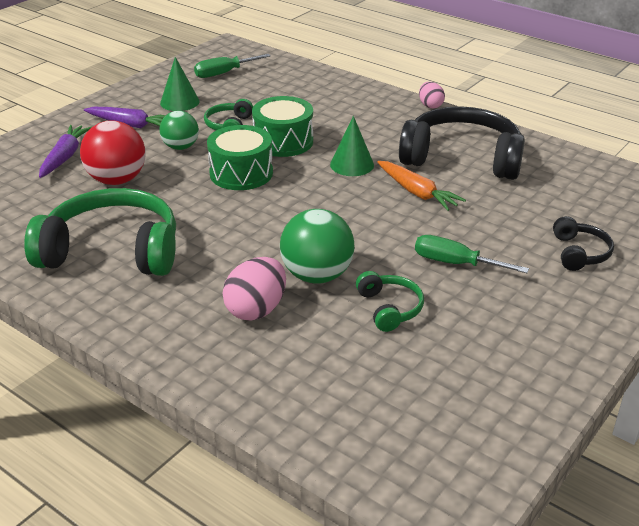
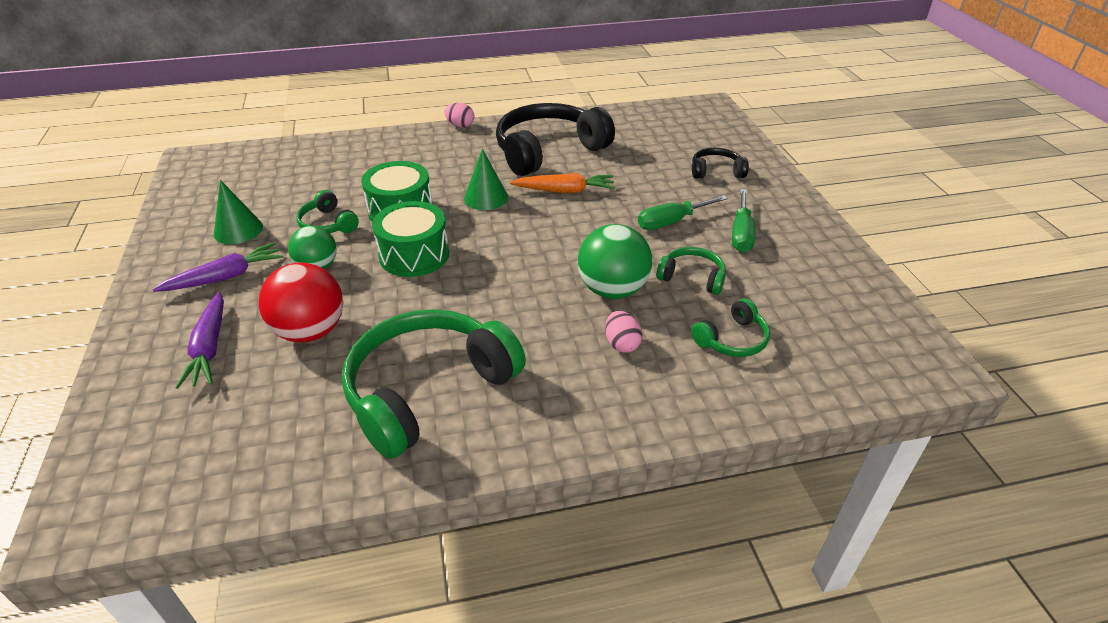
camera: 50 degrees left, 5 degrees up
purple carrot [39,125,92,178] -> purple carrot turned 150 degrees counterclockwise [175,292,224,389]
green screwdriver [194,54,271,78] -> green screwdriver moved to [732,189,756,252]
pink egg [222,257,286,321] -> pink egg [605,311,642,353], size x0.61
black headphones [553,216,614,271] -> black headphones turned 45 degrees counterclockwise [692,148,749,179]
none -> green headphones [691,298,770,357]

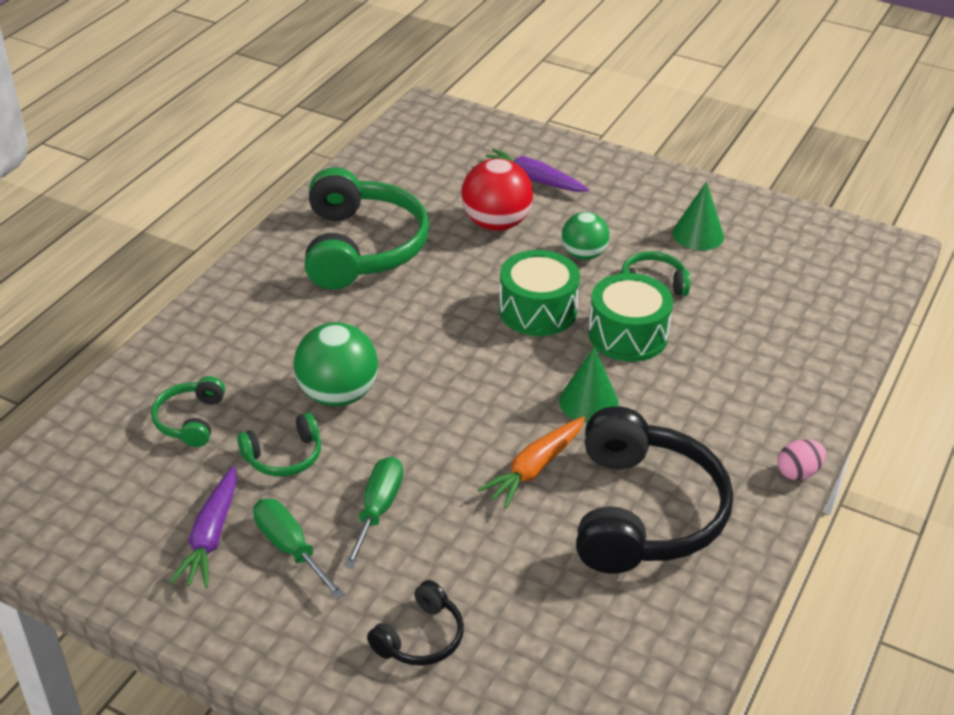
camera: 130 degrees right, 0 degrees up
purple carrot [152,242,283,292] -> purple carrot moved to [169,466,237,588]
pink egg [605,311,642,353] -> none

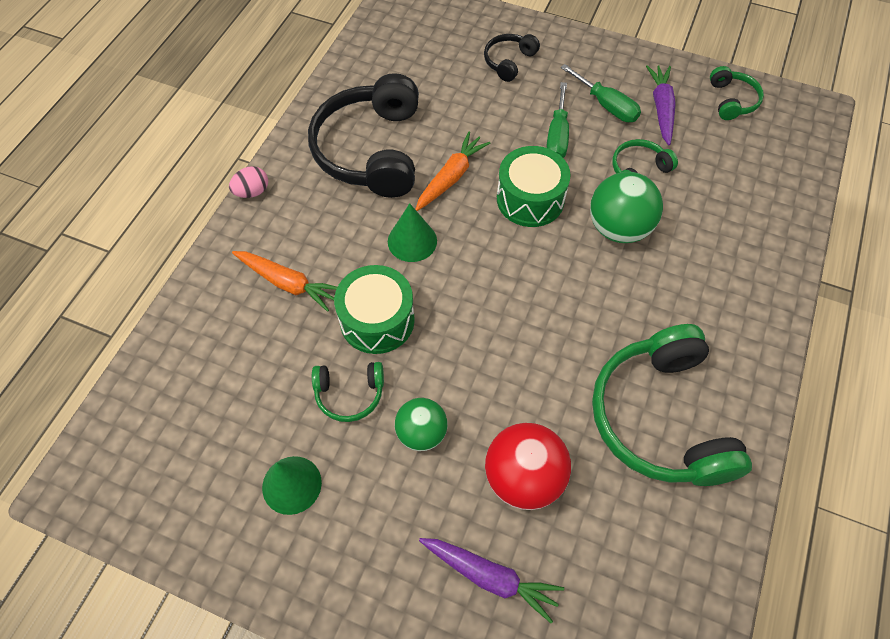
camera: 175 degrees right, 20 degrees up
green headphones [151,376,225,447] -> green headphones moved to [710,66,764,120]
green drum [499,250,580,336] -> green drum moved to [497,146,571,227]
none -> orange carrot [232,251,337,312]

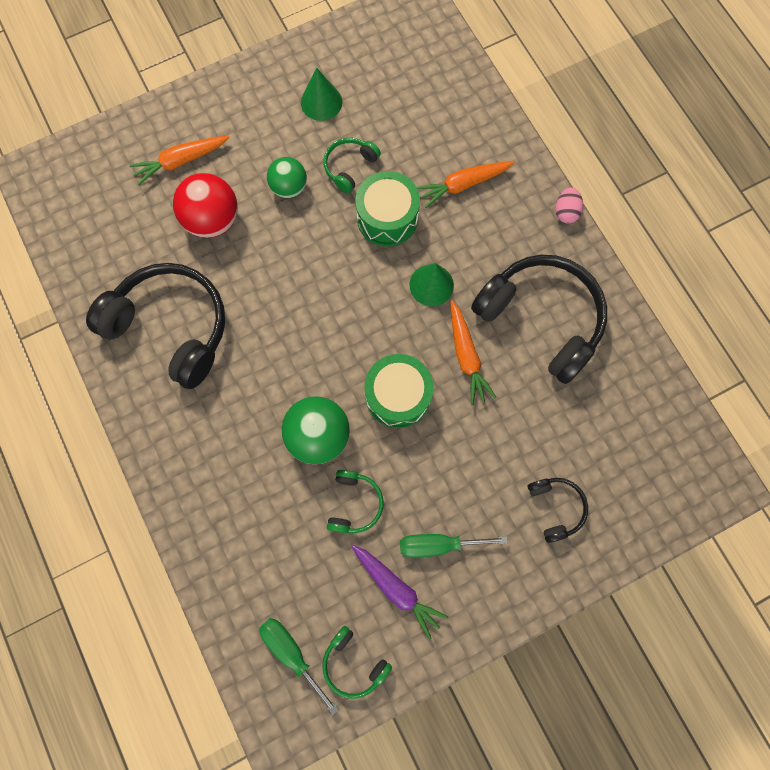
camera: 130 degrees right, 15 degrees up
purple carrot [419,538,564,623] -> orange carrot [129,136,230,185]
green screwdriver [546,82,569,158] -> green screwdriver moved to [259,618,339,715]
green headphones [592,324,752,486] -> black headphones [86,263,225,389]

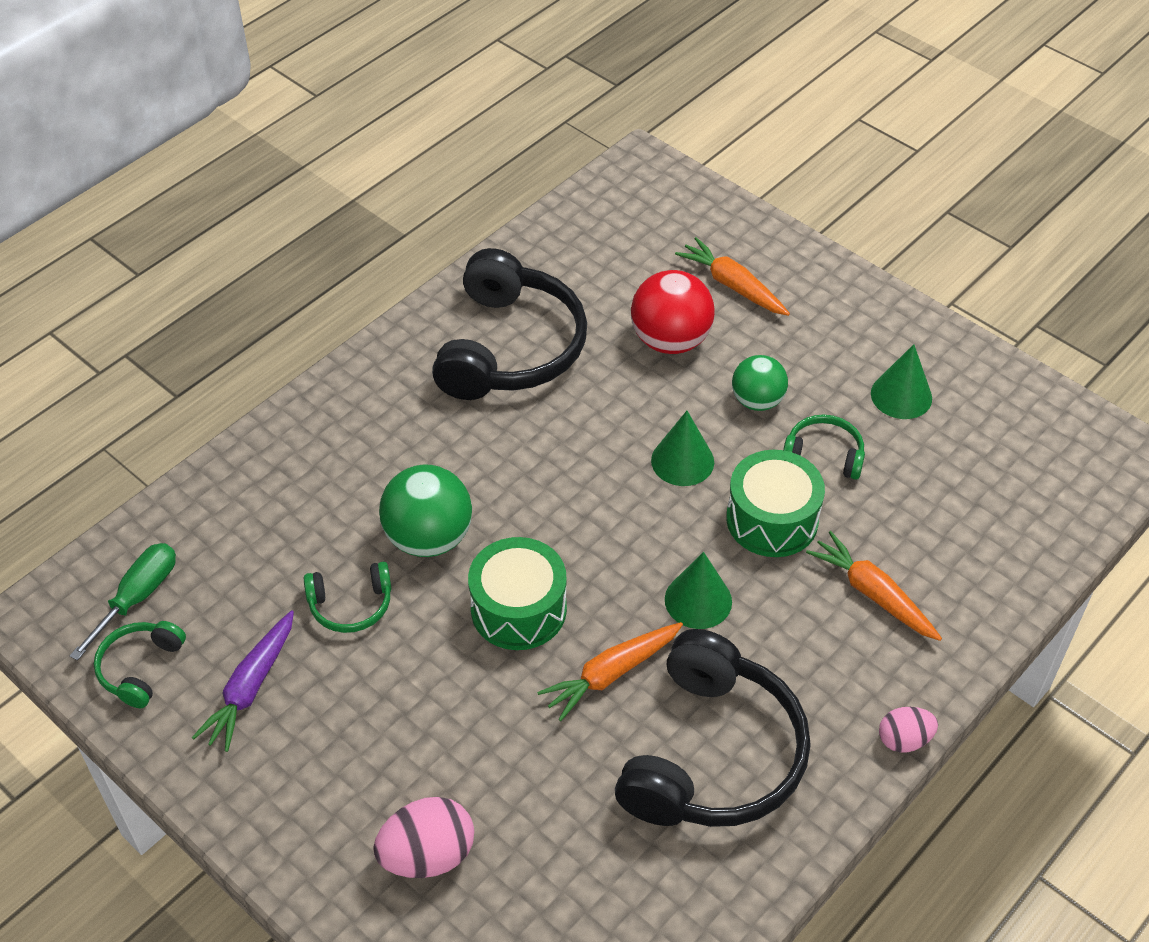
camera: 70 degrees right, 25 degrees down
green screwdriver [400,534,508,558] -> none
black headphones [528,478,588,543] -> pink egg [373,797,474,878]
none -> green cone [651,411,714,486]

